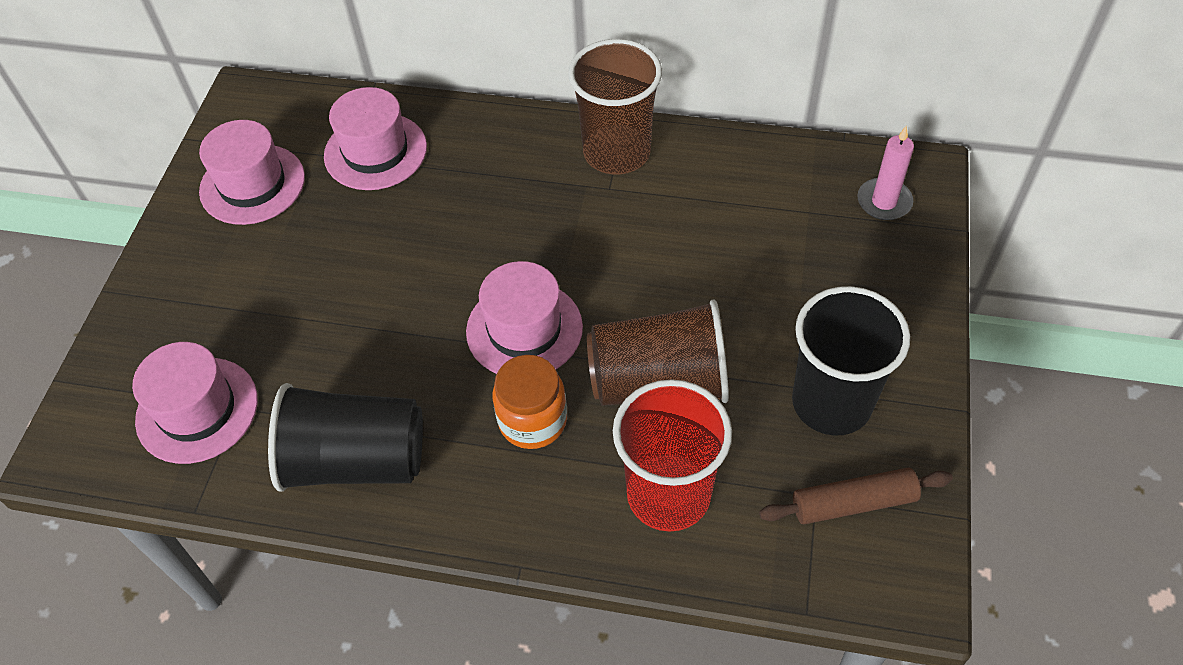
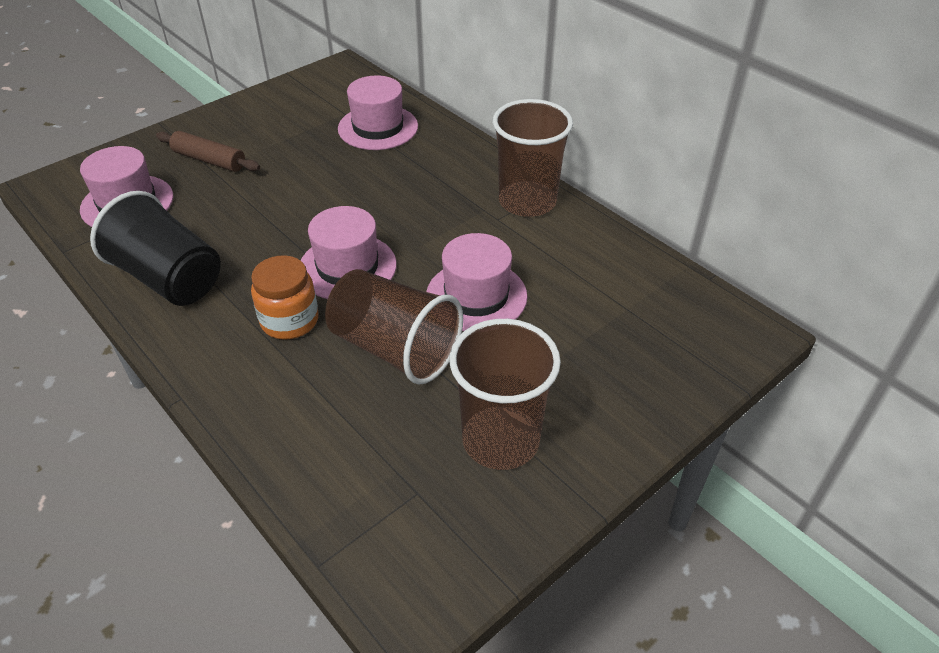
camera: 35 degrees right, 10 degrees down
pink hat [199,120,305,225] -> pink hat moved to [426,233,527,331]
red cup [613,379,732,531] -> none
brown rolling pin [759,467,953,524] -> brown rolling pin moved to [156,131,260,172]
black cup [792,286,910,435] -> brown cup [449,319,561,470]
pink candle [857,126,914,220] -> none

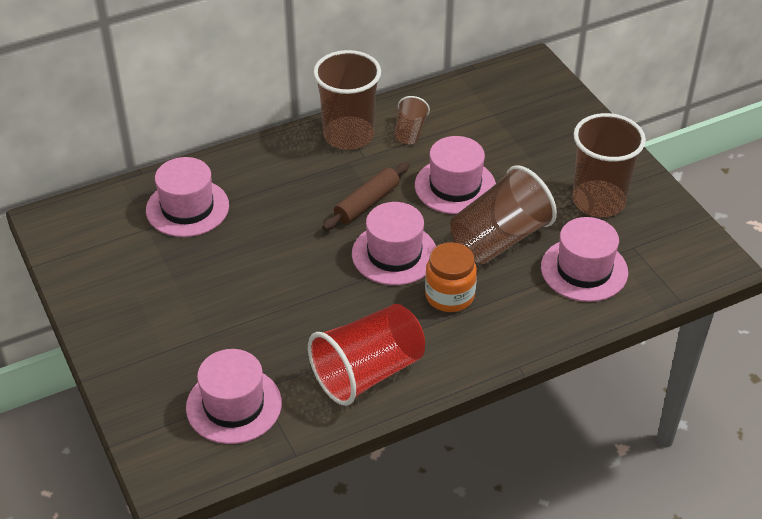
camera: 75 degrees left, 0 degrees up
black cup [90,191,221,306] -> red cup [308,304,425,406]
brown rolling pin [156,131,260,172] -> brown rolling pin moved to [323,162,410,230]
none -> brown cup [394,96,430,144]
none -> pink hat [541,217,628,302]

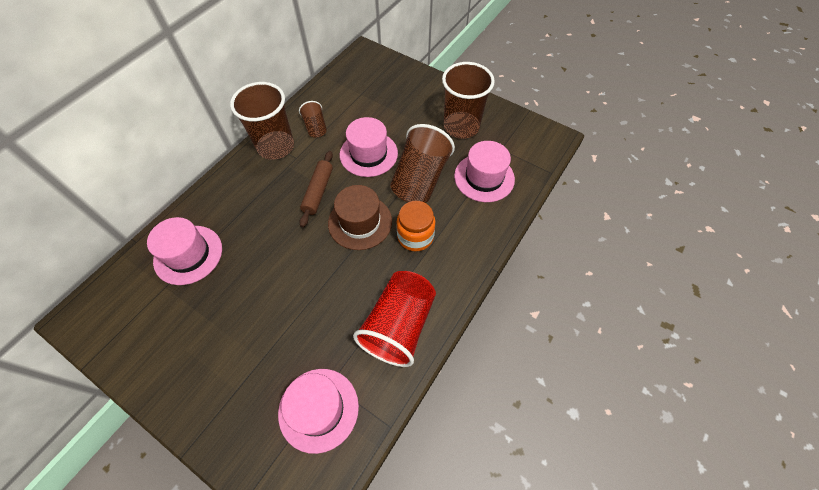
camera: 30 degrees left, 15 degrees up
pink hat [352,202,436,285] -> brown hat [328,185,392,250]

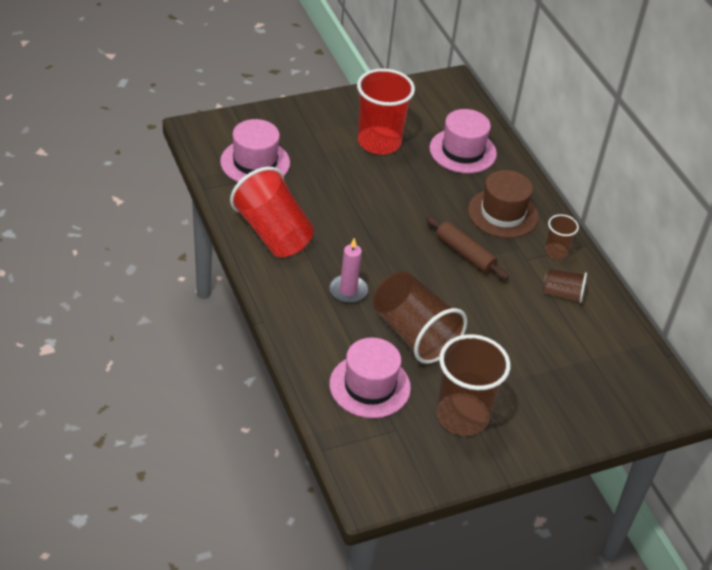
camera: 120 degrees right, 15 degrees down
brown cup [230,82,294,160] -> brown cup [545,214,579,260], size x0.50
brown hat [328,185,392,250] -> brown hat moved to [468,170,538,238]
pink hat [340,117,398,177] -> none
orange jar [396,201,435,251] -> pink candle [330,238,368,303]
none -> red cup [357,68,415,154]

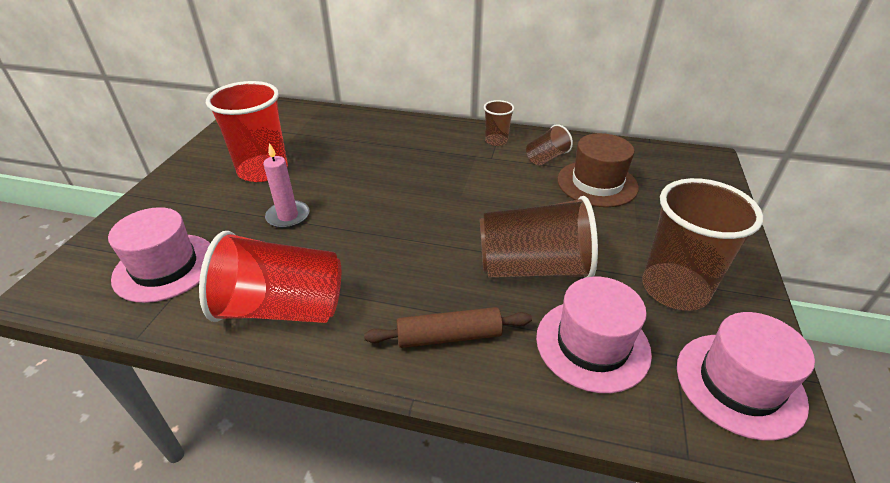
camera: 50 degrees left, 5 degrees down
pink candle [330,238,368,303] -> pink candle moved to [263,143,309,228]
brown rolling pin [426,216,509,280] -> brown rolling pin moved to [364,307,532,348]
pink hat [429,109,497,173] -> pink hat moved to [677,312,815,441]
brown hat [468,170,538,238] -> brown hat moved to [557,133,639,207]

